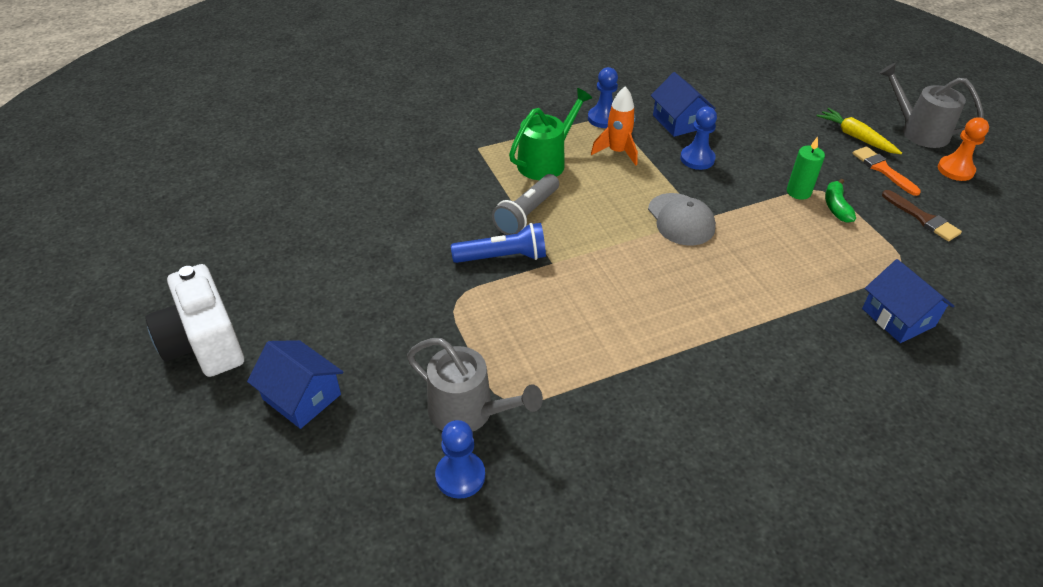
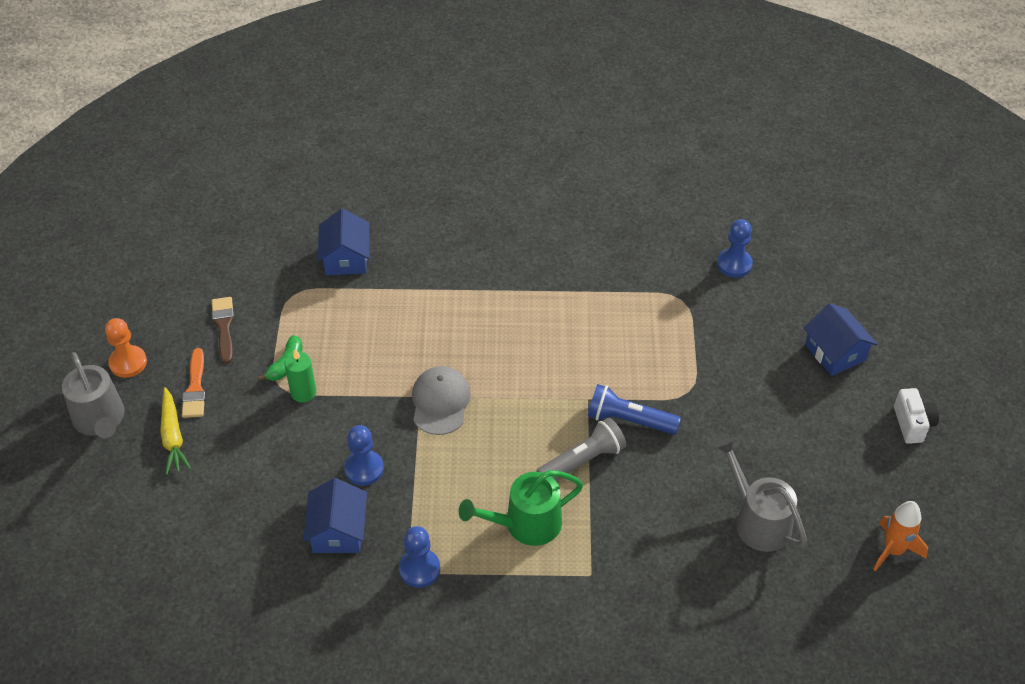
camera: 155 degrees left, 5 degrees up
white camera [146,264,244,377] -> white camera [894,388,939,444], size x0.56
grey watering can [407,338,543,432] -> grey watering can moved to [715,437,807,552]
orange rocket [591,86,638,166] -> orange rocket moved to [873,501,928,572]

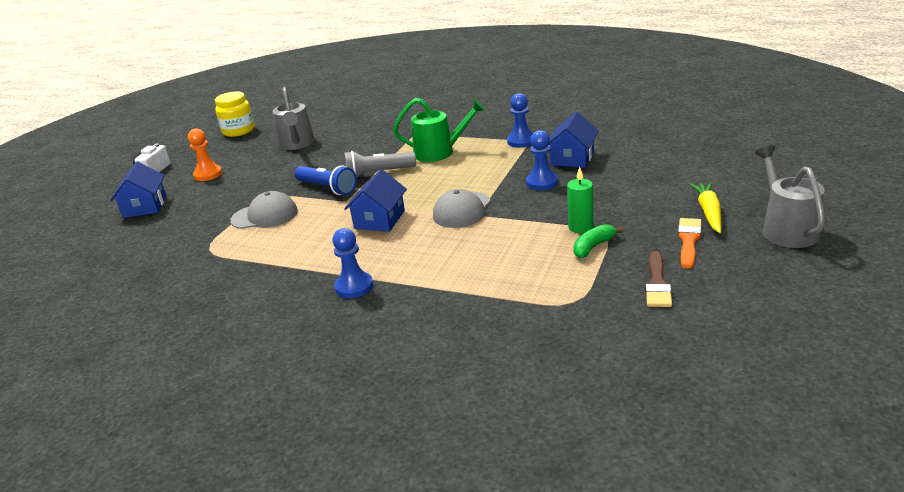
camera: 155 degrees left, 20 degrees down
orange pawn [105,318,147,378] -> orange pawn moved to [188,128,222,181]
blue house [318,208,369,275] -> blue house moved to [344,169,407,232]
blue pawn [717,219,753,278] -> blue pawn moved to [332,228,373,298]
orange rocket [873,501,928,572] -> yellow jar [215,91,255,137]
none -> grey cap [230,191,298,229]

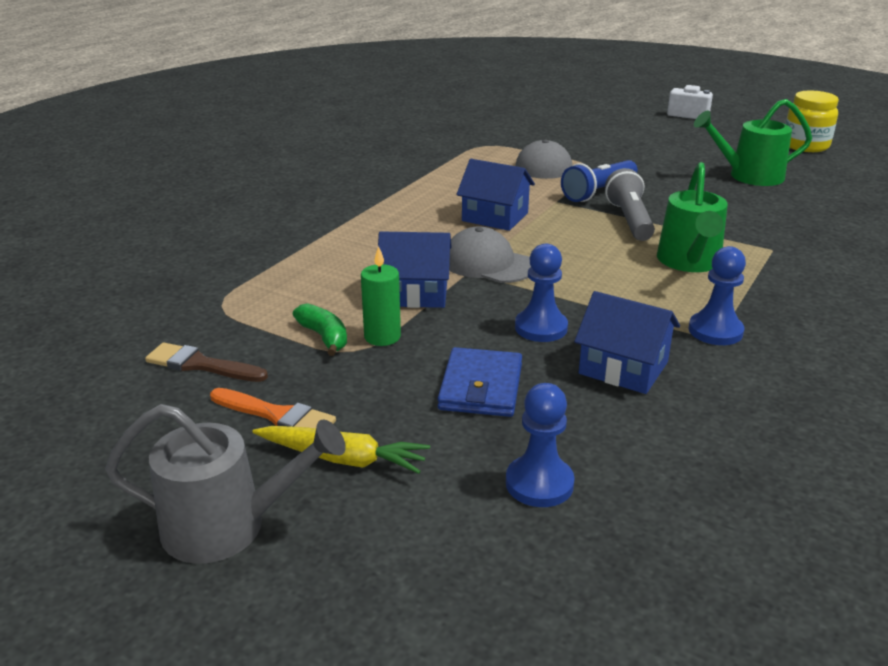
camera: 95 degrees right, 0 degrees up
blue house [110,161,166,218] -> blue house moved to [378,231,452,308]
orange pawn [188,128,222,181] -> none
grey watering can [272,87,315,150] -> green watering can [694,99,812,186]
blue pawn [332,228,373,298] -> blue pawn moved to [506,383,575,507]
none -> blue wallet [437,347,522,417]

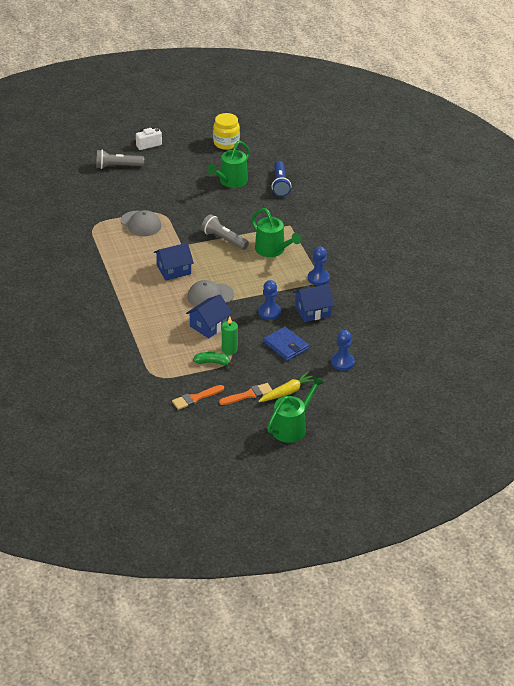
camera: 50 degrees left, 10 degrees up
grey watering can [105,404,346,564] -> green watering can [267,376,324,443]
brown brush [145,342,268,382] -> orange brush [172,385,224,410]
blue flashlight [561,160,638,202] -> blue flashlight moved to [272,161,291,197]
none -> grey flashlight [96,150,144,169]

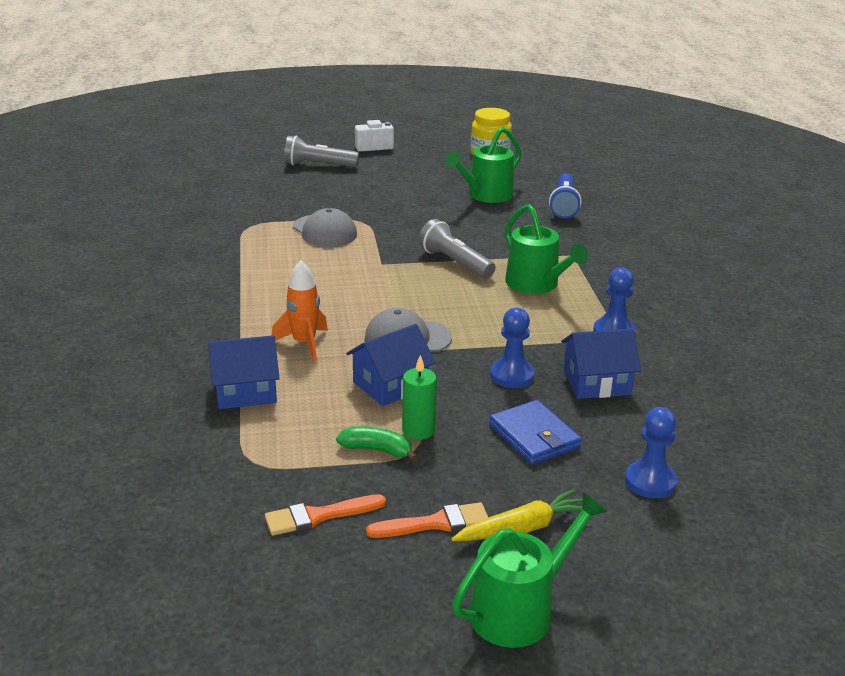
camera: 10 degrees right, 10 degrees down
blue house [154,243,194,280] -> blue house moved to [208,335,280,409]
none -> orange rocket [272,260,328,361]

